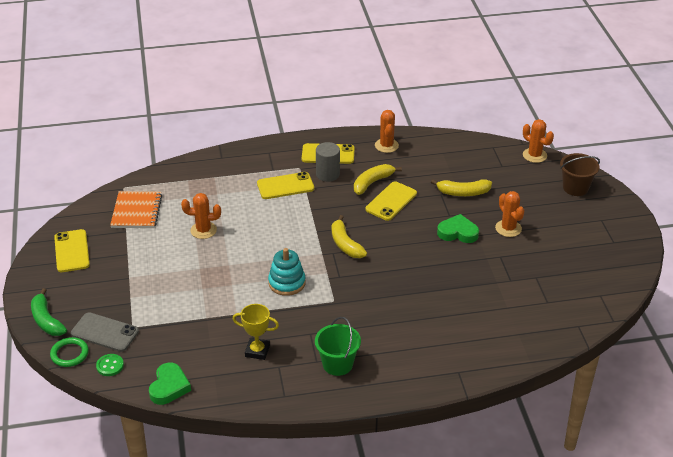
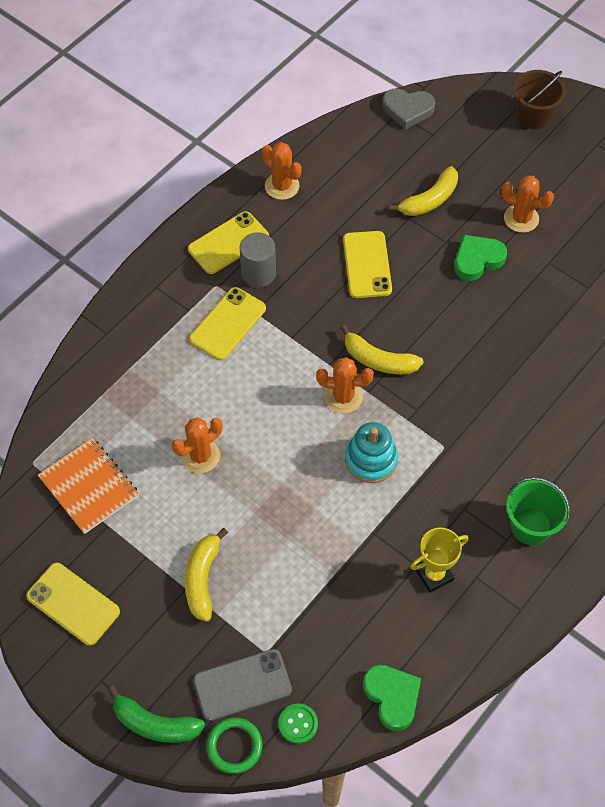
camera: 40 degrees left, 20 degrees up
yellow banana [354,164,402,195] -> yellow banana moved to [185,528,228,622]
orange cactus [523,119,554,163] -> orange cactus moved to [316,357,374,413]
none -> grey heart [382,88,435,130]

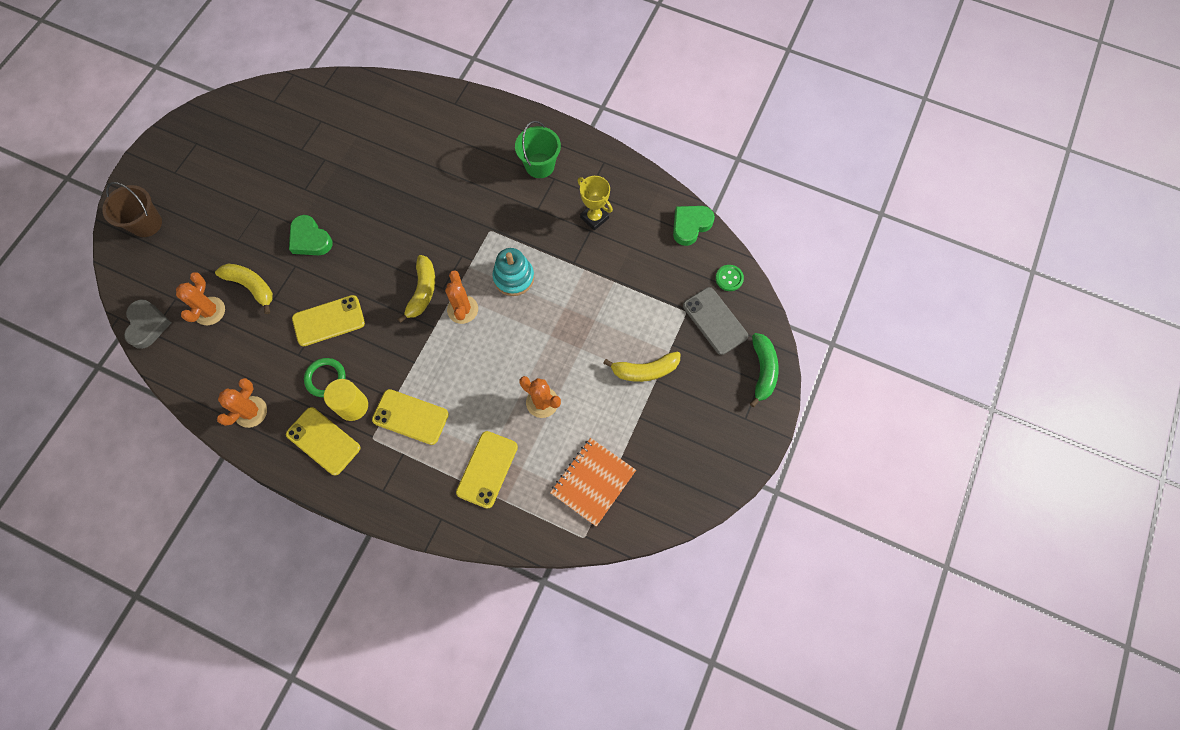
camera: 105 degrees left, 10 degrees up
yellow phone [26,563,120,646] -> yellow phone moved to [456,431,518,509]
green ring [206,718,263,774] -> green ring moved to [304,358,346,397]
grey cylinder [240,232,276,288] -> yellow cylinder [324,379,368,421]
orange cactus [501,176,554,233] -> orange cactus moved to [176,272,225,325]

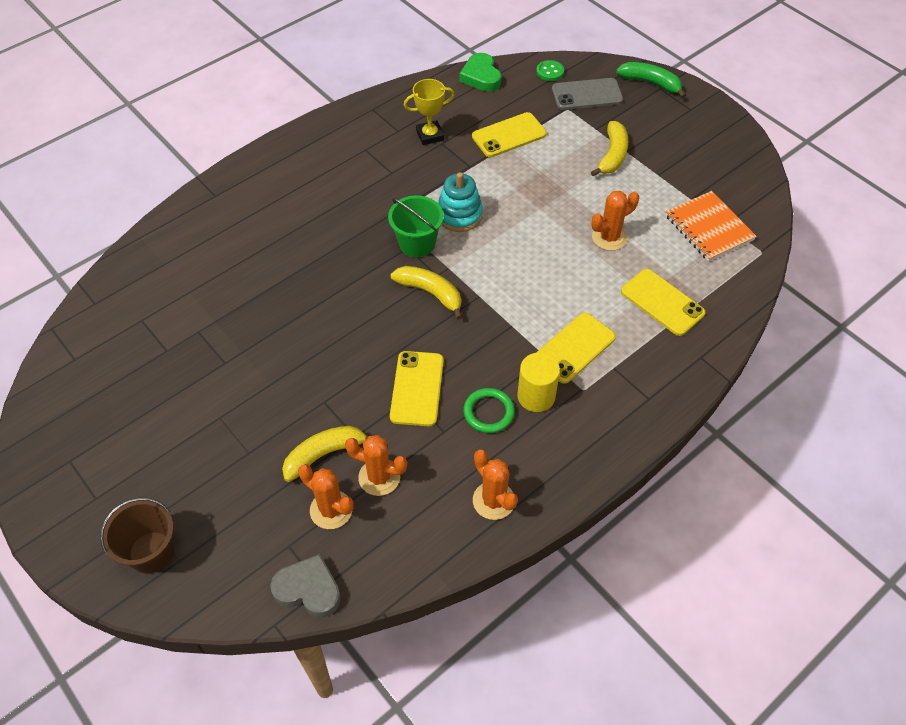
camera: 65 degrees left, 15 degrees down
yellow phone [286,407,360,475] -> yellow phone moved to [472,112,547,157]
green heart [289,215,333,255] -> none
orange cactus [445,271,478,324] -> orange cactus moved to [345,435,407,496]
green bucket [515,121,561,178] -> green bucket moved to [388,195,444,257]

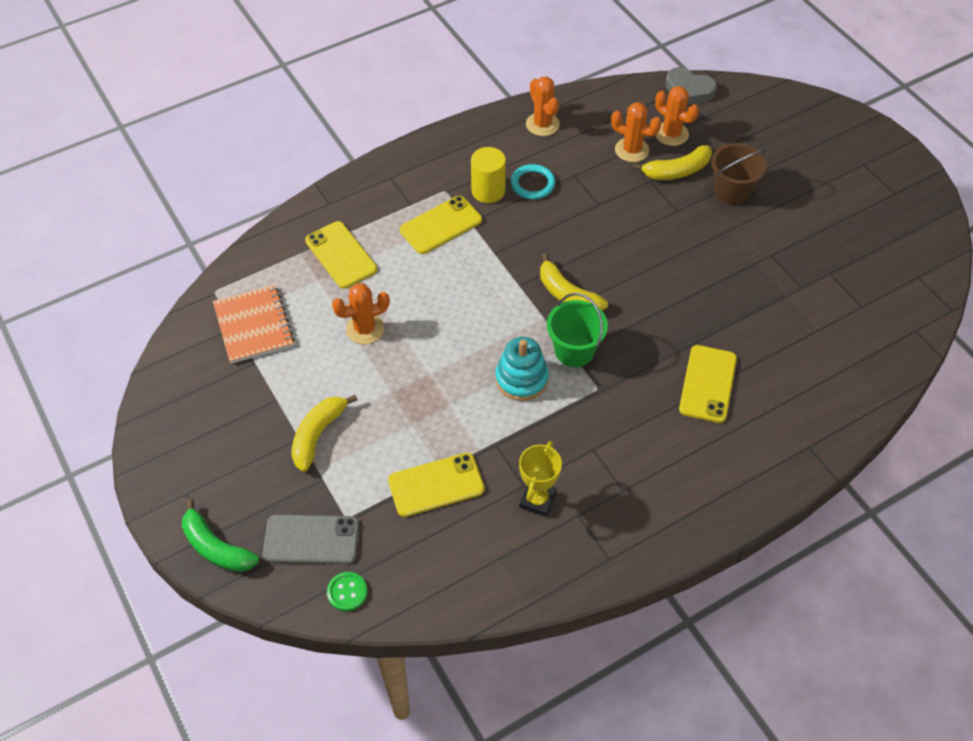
camera: 170 degrees left, 0 degrees up
brown bucket [100,498,174,574] -> brown bucket moved to [711,143,767,205]
yellow phone [390,351,444,426] -> yellow phone moved to [679,345,737,423]
yellow trophy [404,79,455,145] -> yellow trophy turned 60 degrees counterclockwise [519,441,562,517]
green heart [460,53,501,92] -> none
green ring [463,388,515,433] -> turquoise ring [511,164,555,199]

